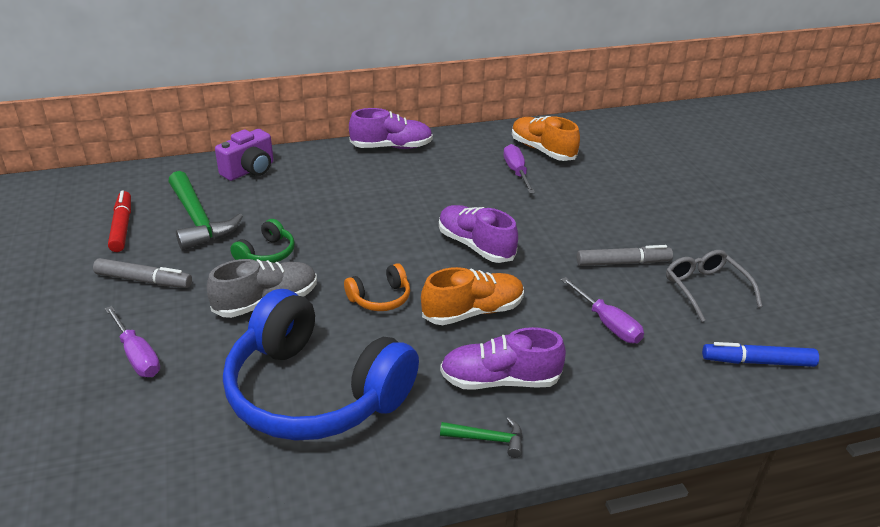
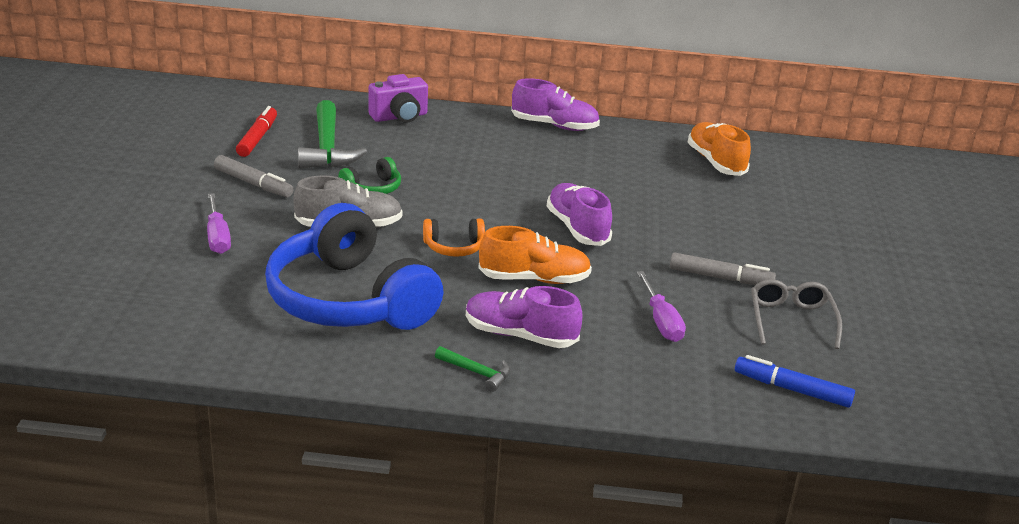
camera: 20 degrees right, 5 degrees down
purple screwdriver [503,144,535,193] -> none

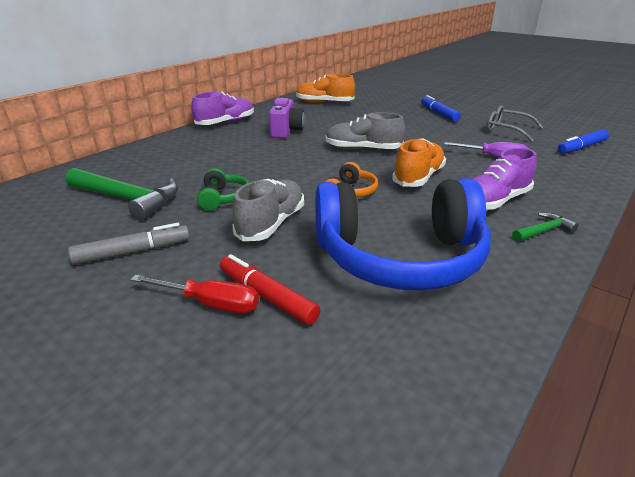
camera: 55 degrees left, 0 degrees up
purple screwdriver [207,193,231,254] -> red screwdriver [131,275,259,313]
red marker [236,106,277,157] -> red marker moved to [220,254,321,325]
purple camera [369,74,428,123] -> purple camera moved to [269,98,305,138]
purple shoe [547,183,612,246] -> grey shoe [326,112,405,150]
grey marker [670,252,776,285] -> none
none -> blue marker [421,95,461,122]

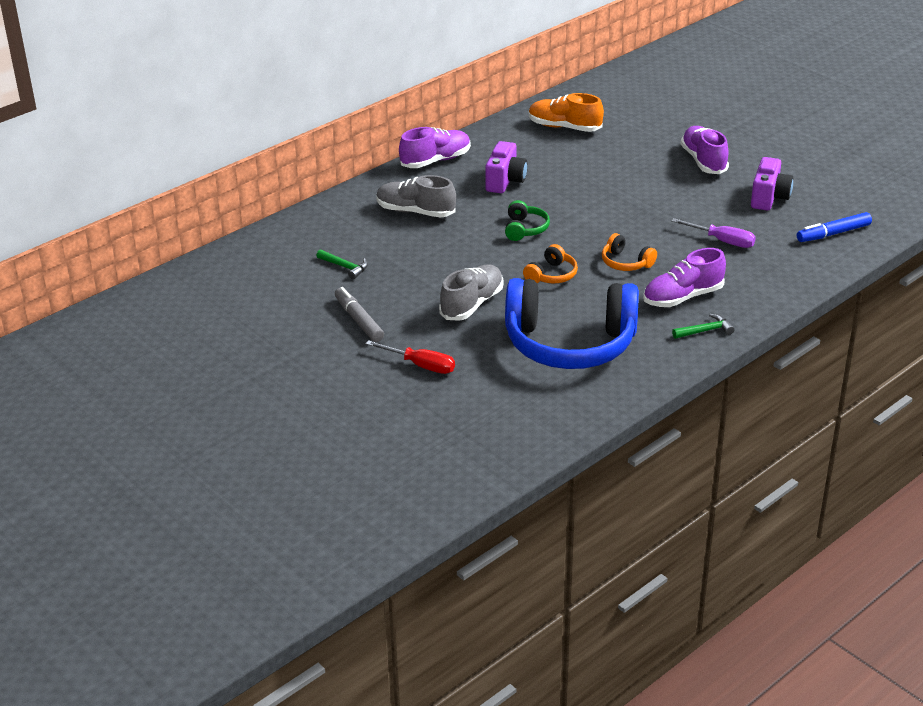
camera: 10 degrees right, 5 degrees up
green hammer [66,168,178,221] -> green hammer [317,250,368,279], size x0.50
grey marker [68,223,189,265] -> grey marker turned 105 degrees counterclockwise [335,287,384,342]
green headphones [197,168,249,211] -> green headphones moved to [505,200,550,241]
red marker [220,254,321,325] -> none
grey shoe [326,112,405,150] -> grey shoe moved to [376,175,456,218]
orange shoe [392,138,446,187] -> orange headphones [602,233,657,271]
blue marker [421,95,461,122] -> purple shoe [681,126,729,174]
grey glasses [487,105,543,142] -> purple camera [751,157,793,210]

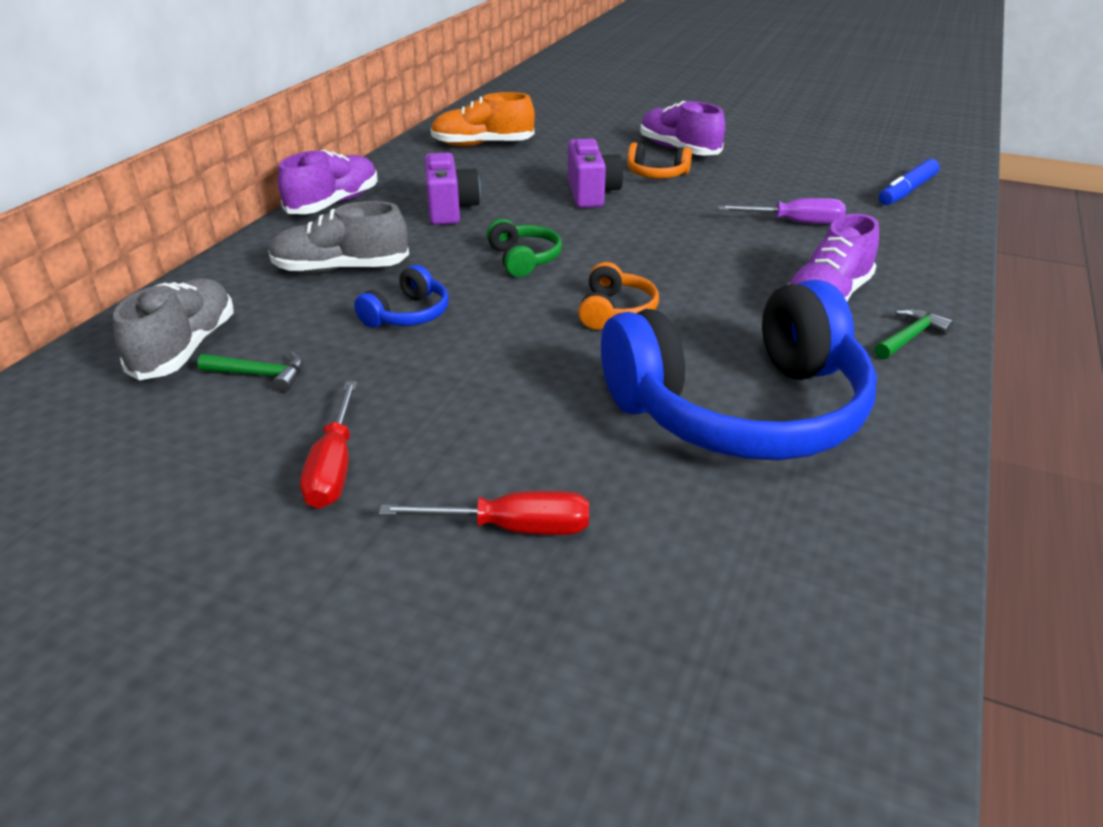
camera: 25 degrees left, 0 degrees up
grey marker [335,287,384,342] -> red screwdriver [300,381,357,509]
grey shoe [439,264,503,321] -> grey shoe moved to [113,278,234,380]
orange headphones [602,233,657,271] -> orange headphones moved to [627,142,692,179]
purple camera [751,157,793,210] -> purple camera moved to [568,139,623,208]
none -> blue headphones [354,265,449,328]

